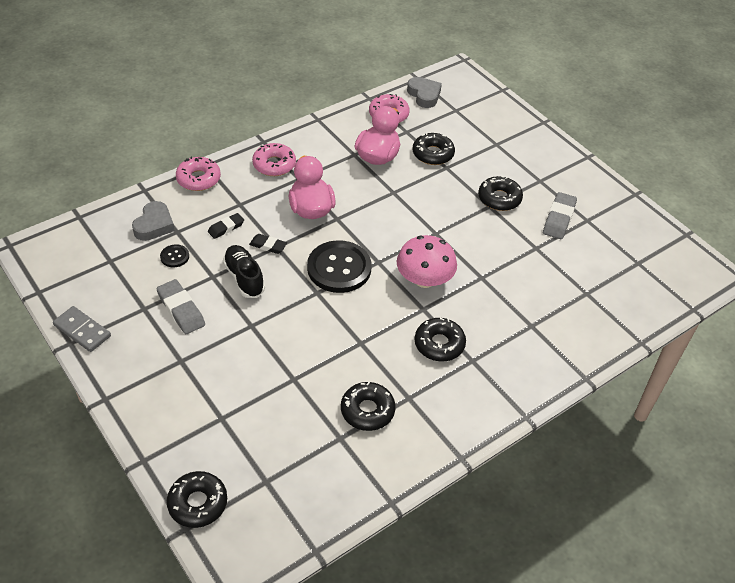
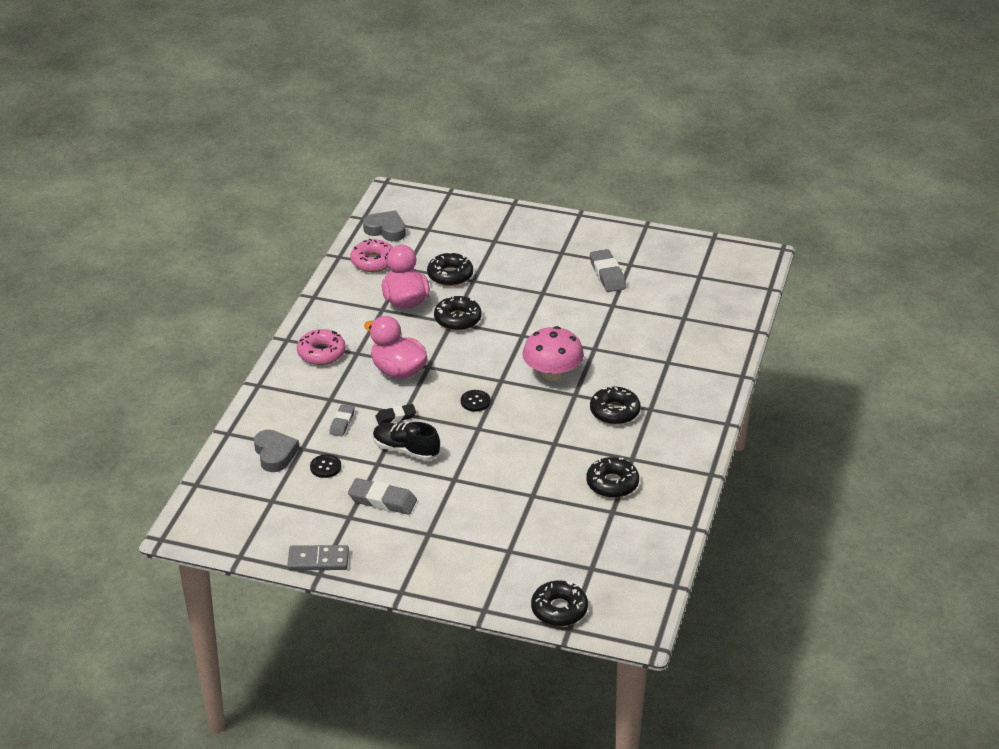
camera: 35 degrees left, 10 degrees down
pink donut [176,157,221,191] -> none
black eraser [208,213,244,239] -> grey eraser [329,404,355,436]
black button [307,240,372,293] -> black button [461,390,490,412], size x0.44
black donut [478,176,523,211] -> black donut moved to [434,295,482,331]

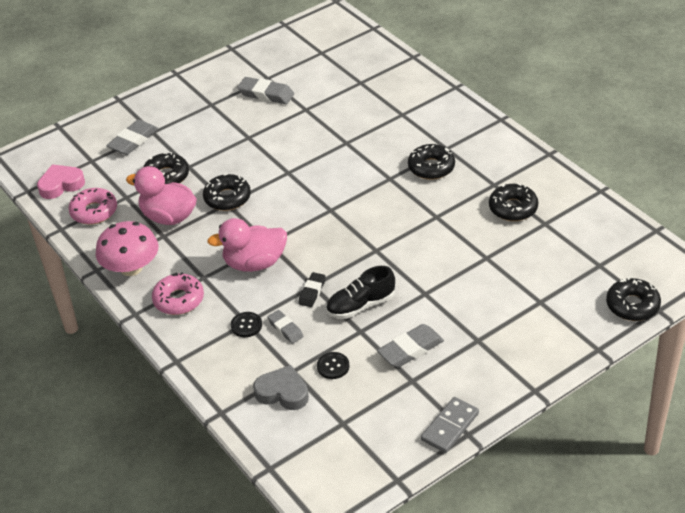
camera: 50 degrees left, 5 degrees up
grey heart [363,211,406,241] -> pink heart [37,164,85,199]
black button [461,390,490,412] -> black button moved to [231,312,262,337]
pink mushroom [522,326,584,381] -> pink mushroom moved to [96,221,158,276]
none -> grey eraser [106,120,158,155]

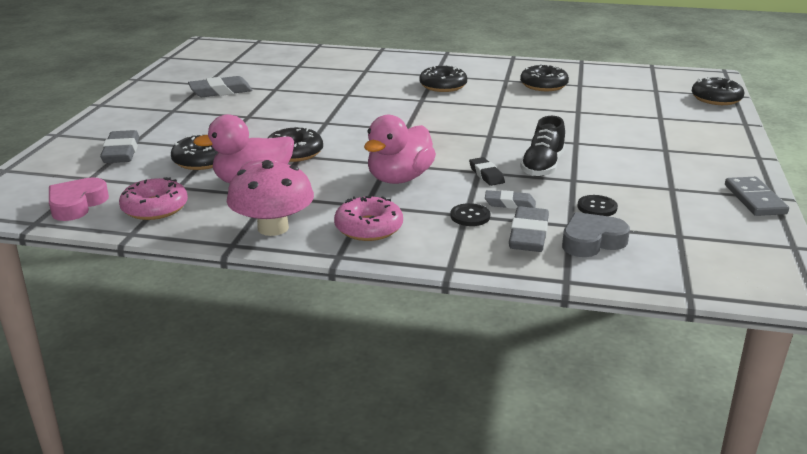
camera: 45 degrees left, 15 degrees down
grey eraser [377,324,444,367] -> grey eraser moved to [509,206,549,252]

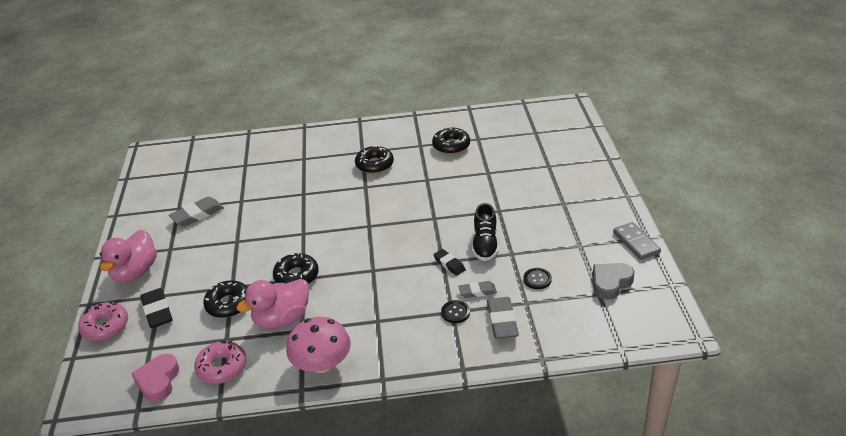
camera: 15 degrees left, 10 degrees up
grey eraser [100,130,139,163] -> black eraser [140,288,173,328]
pink donut [334,196,403,241] -> pink donut moved to [78,302,128,341]
pink duck [364,115,436,184] -> pink duck moved to [100,230,157,282]
grey heart [562,212,630,257] -> grey heart moved to [593,263,634,300]
black donut [692,77,745,105] -> none

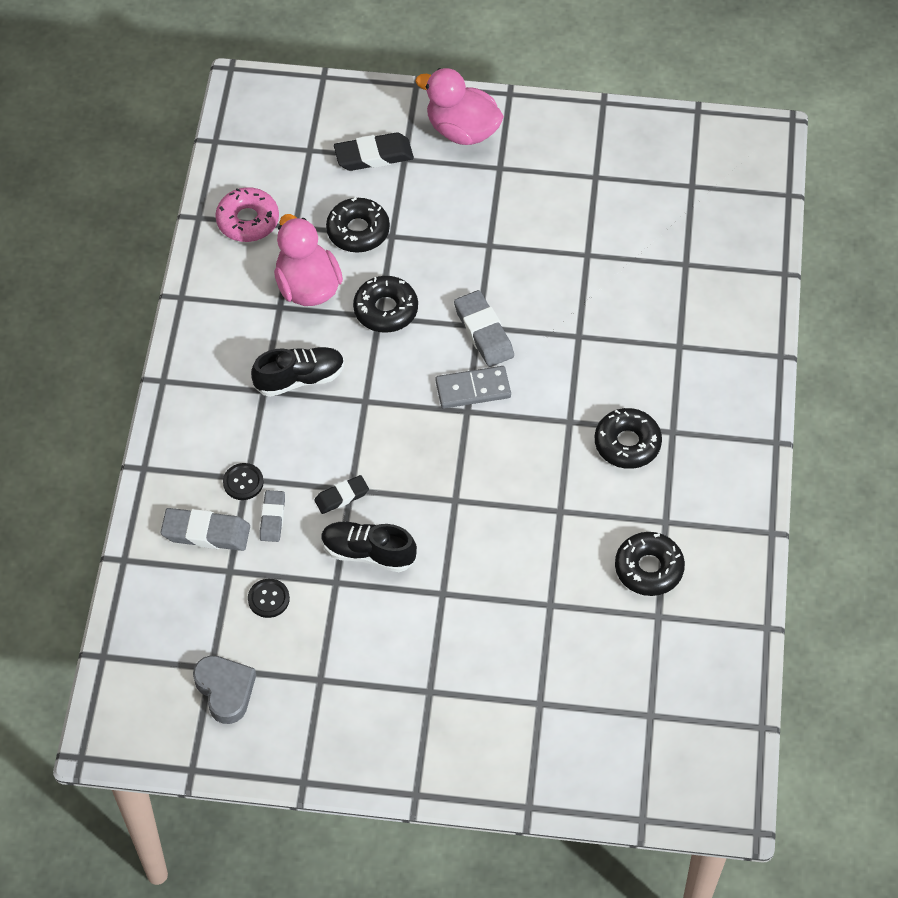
camera: 100 degrees right, 20 degrees up
pink donut [78,302,128,341] -> none
pink heart [131,354,179,402] -> none
grey eraser [169,197,224,227] -> grey eraser moved to [454,290,514,367]
pink mushroom [286,317,351,373] -> none
grey domino [613,222,661,260] -> grey domino moved to [435,366,511,408]
none -> black shoe [251,347,344,397]

